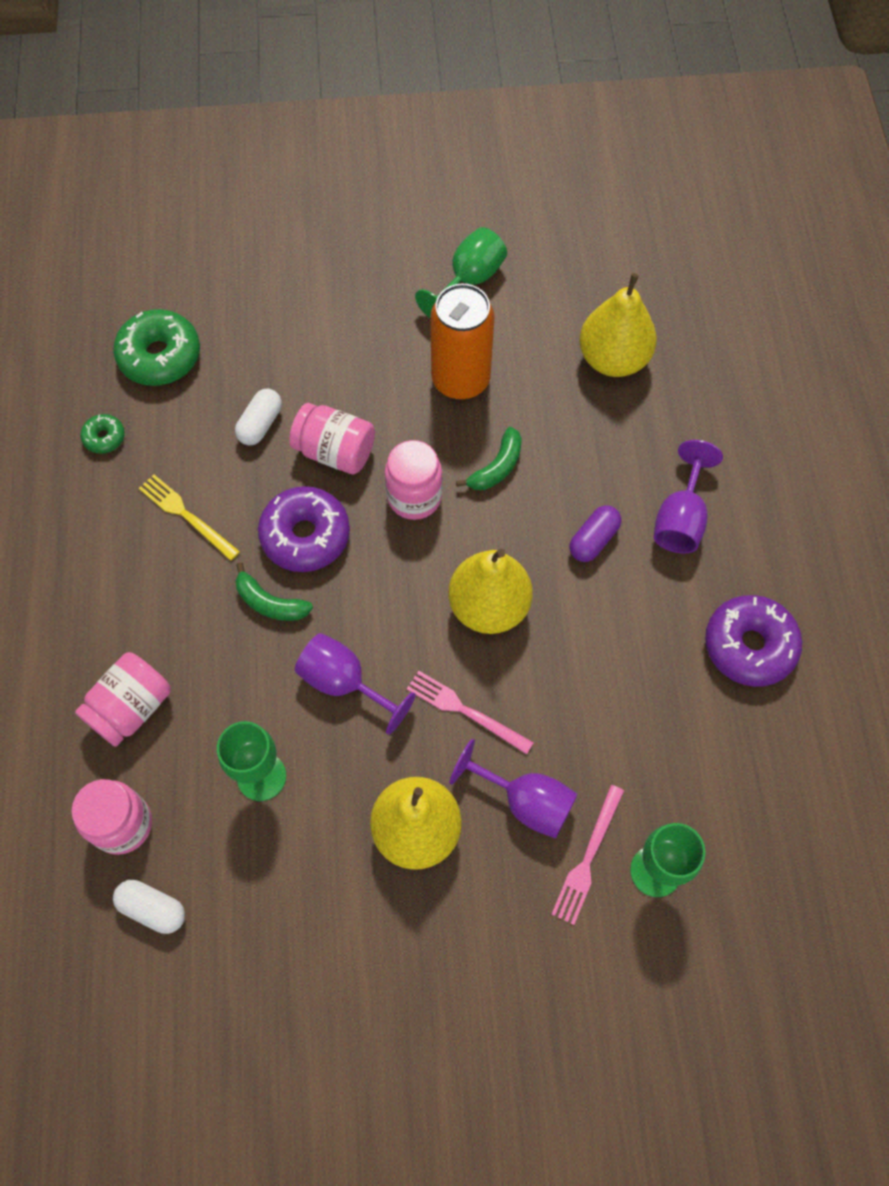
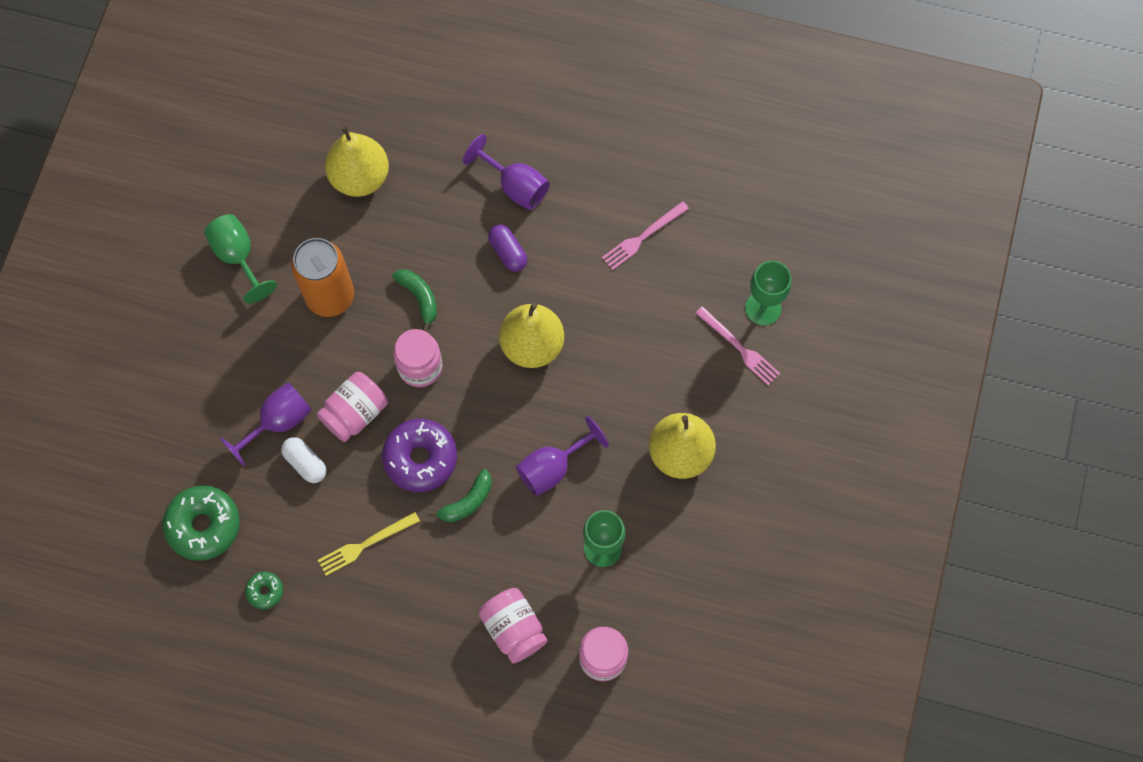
camera: 70 degrees left, 5 degrees up
white capsule [113,880,185,934] -> none
pink fork [407,671,534,754] -> pink fork moved to [602,201,689,270]
purple goblet [449,739,578,839] -> purple goblet moved to [220,382,312,467]
purple donut [705,595,802,687] -> none

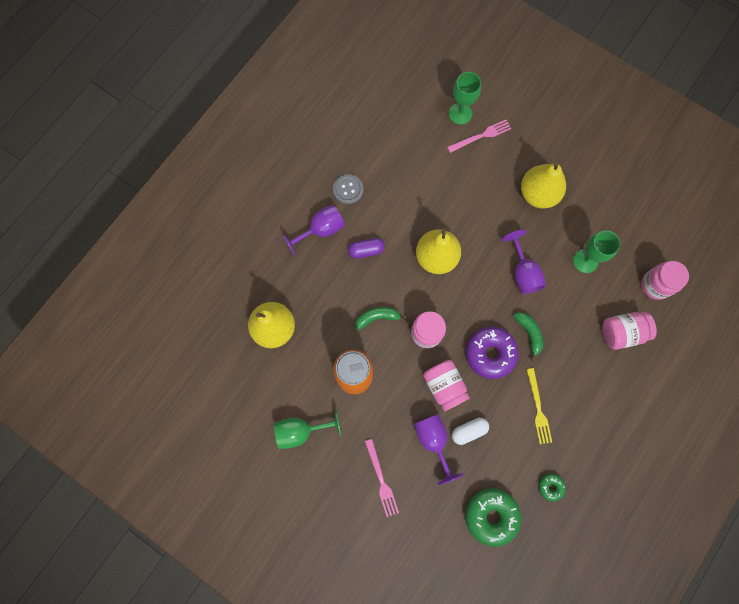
camera: 70 degrees left, 5 degrees up
pink fork [602,201,689,270] -> pink fork moved to [365,439,399,517]
none -> grey button [333,174,364,204]

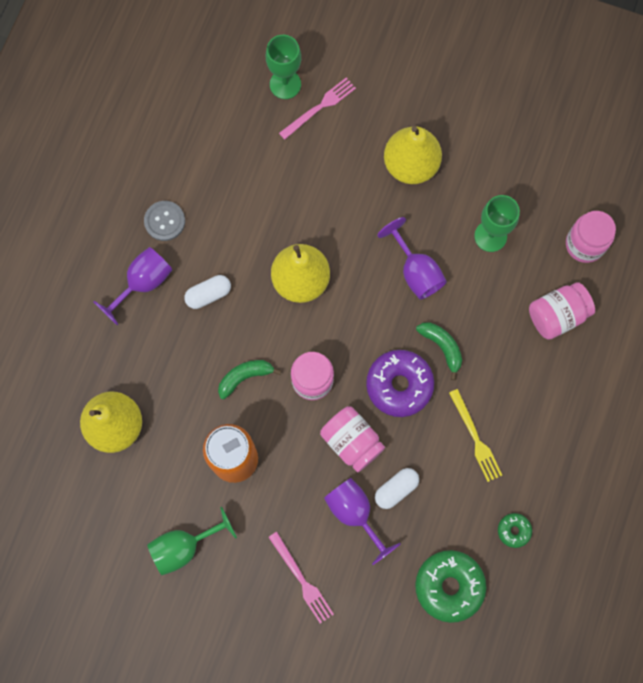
camera: 15 degrees left, 0 degrees up
purple capsule [348,238,385,259] -> white capsule [184,275,231,309]

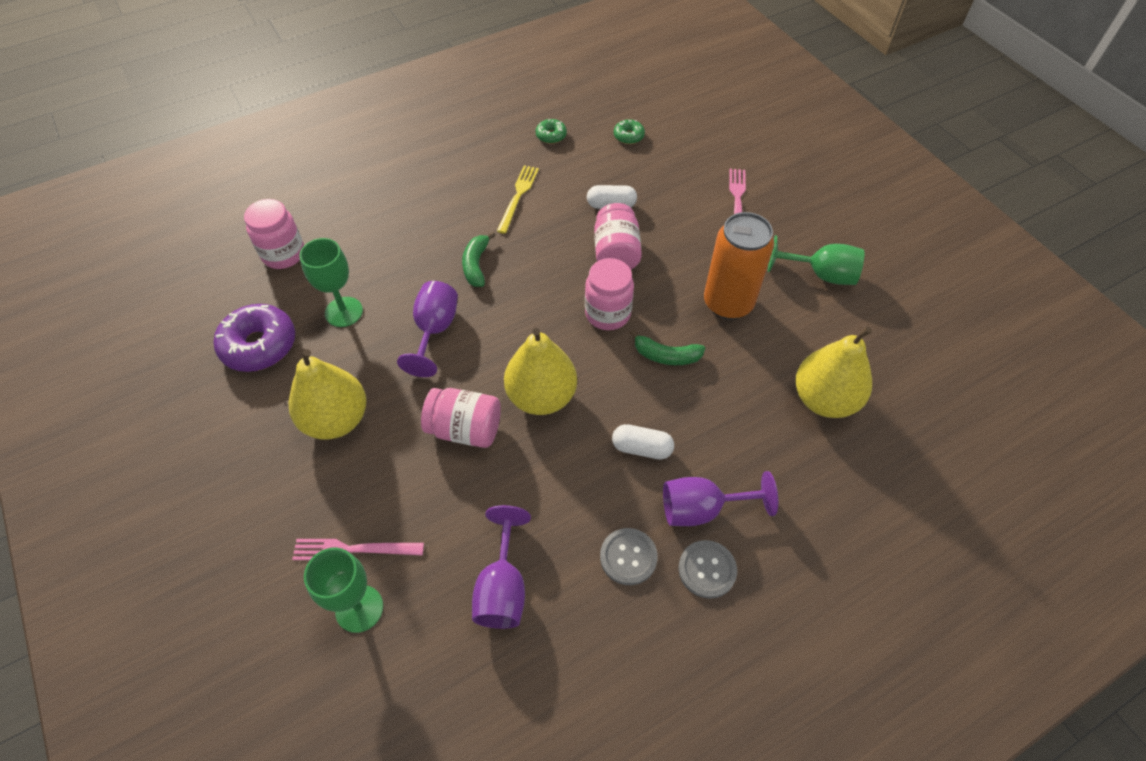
camera: 140 degrees left, 20 degrees down
purple goblet [324,478,401,565] -> purple goblet moved to [472,505,531,629]
purple donut [366,350,434,417] -> purple donut moved to [214,304,295,372]
green donut [415,550,486,623] -> green donut [614,119,645,144], size x0.49
pink jar [529,282,595,340] -> pink jar moved to [421,388,501,448]
none -> grey button [678,540,737,599]

